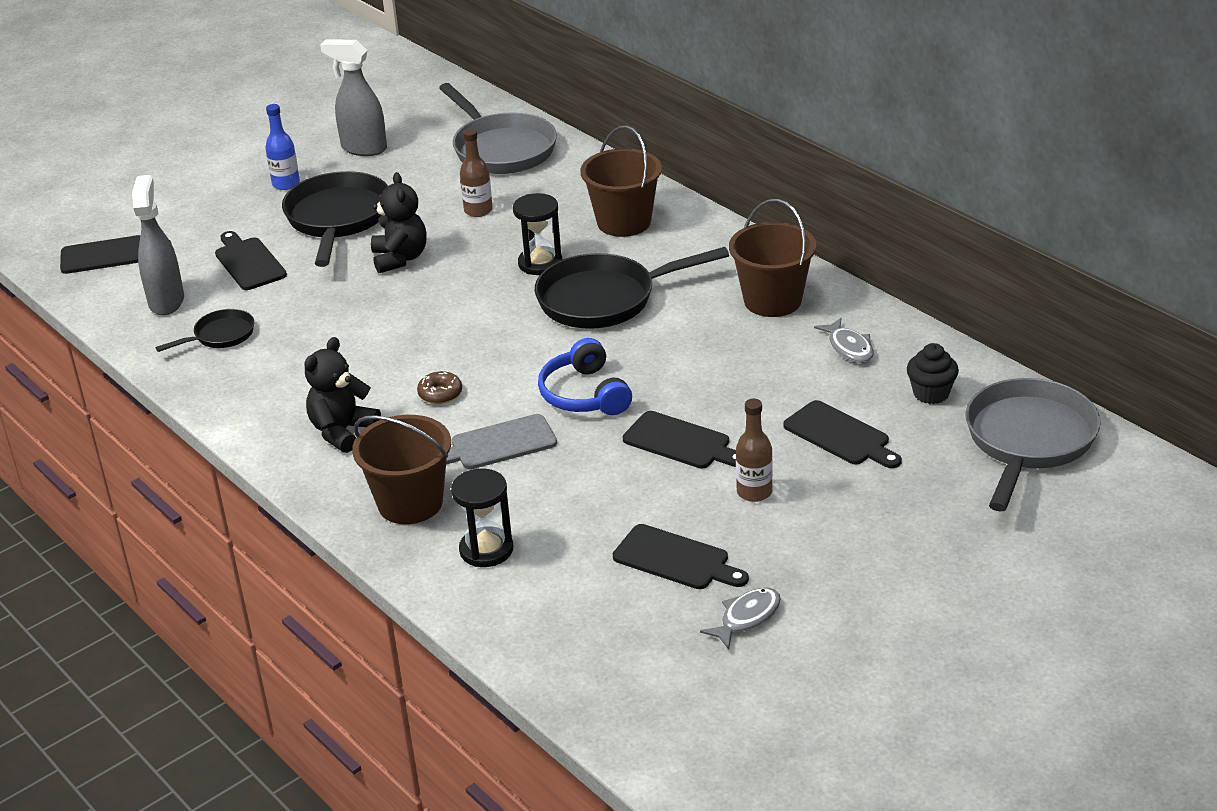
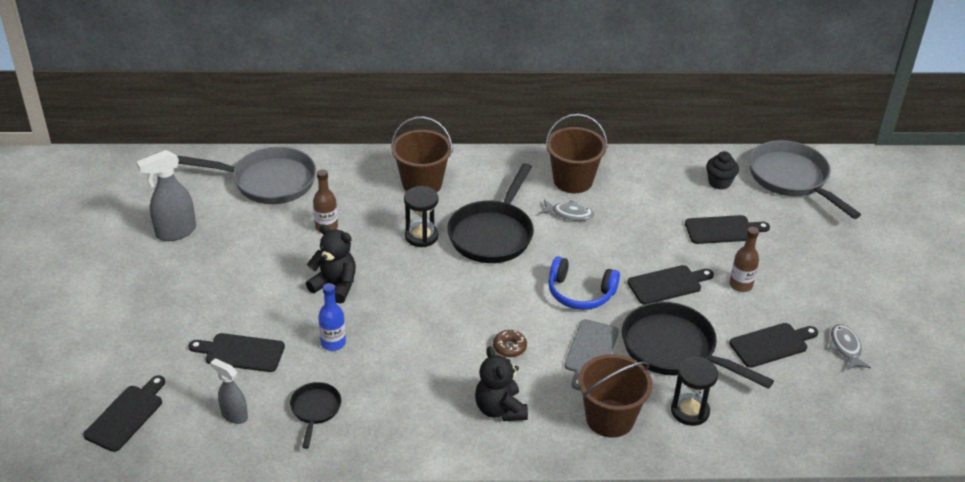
camera: 55 degrees left, 5 degrees up
grey spray bottle [132,175,184,315] -> grey spray bottle [210,358,248,424], size x0.64
blue bottle [265,104,300,190] -> blue bottle moved to [318,283,346,351]
black pan [282,171,388,267] -> black pan moved to [622,302,774,389]
grey fish [814,318,874,363] -> grey fish moved to [540,200,594,221]

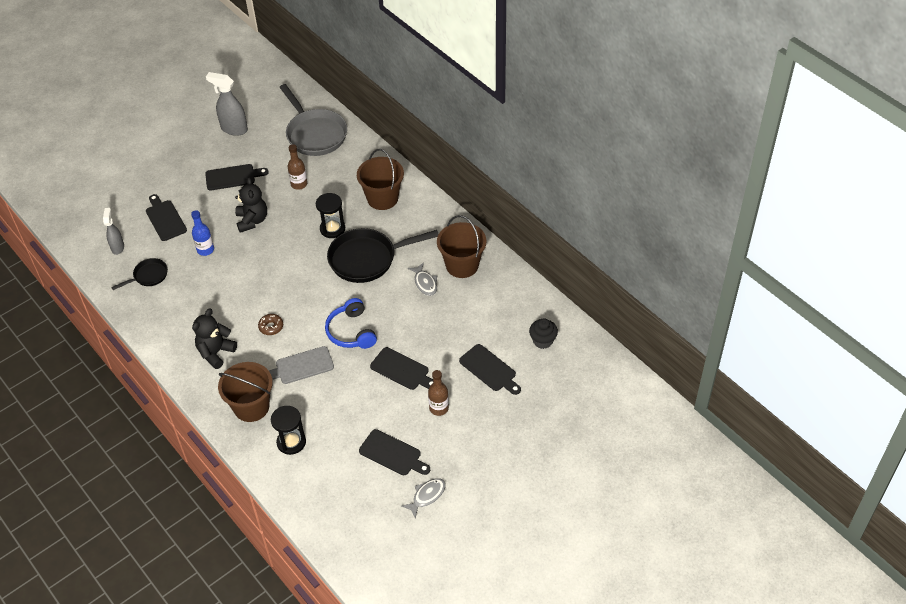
camera: 55 degrees right, 10 degrees up
black cutting board [84,375,165,452] -> black cutting board moved to [205,164,269,191]
black pan [622,302,774,389] -> none
grey pan [749,140,861,219] -> none

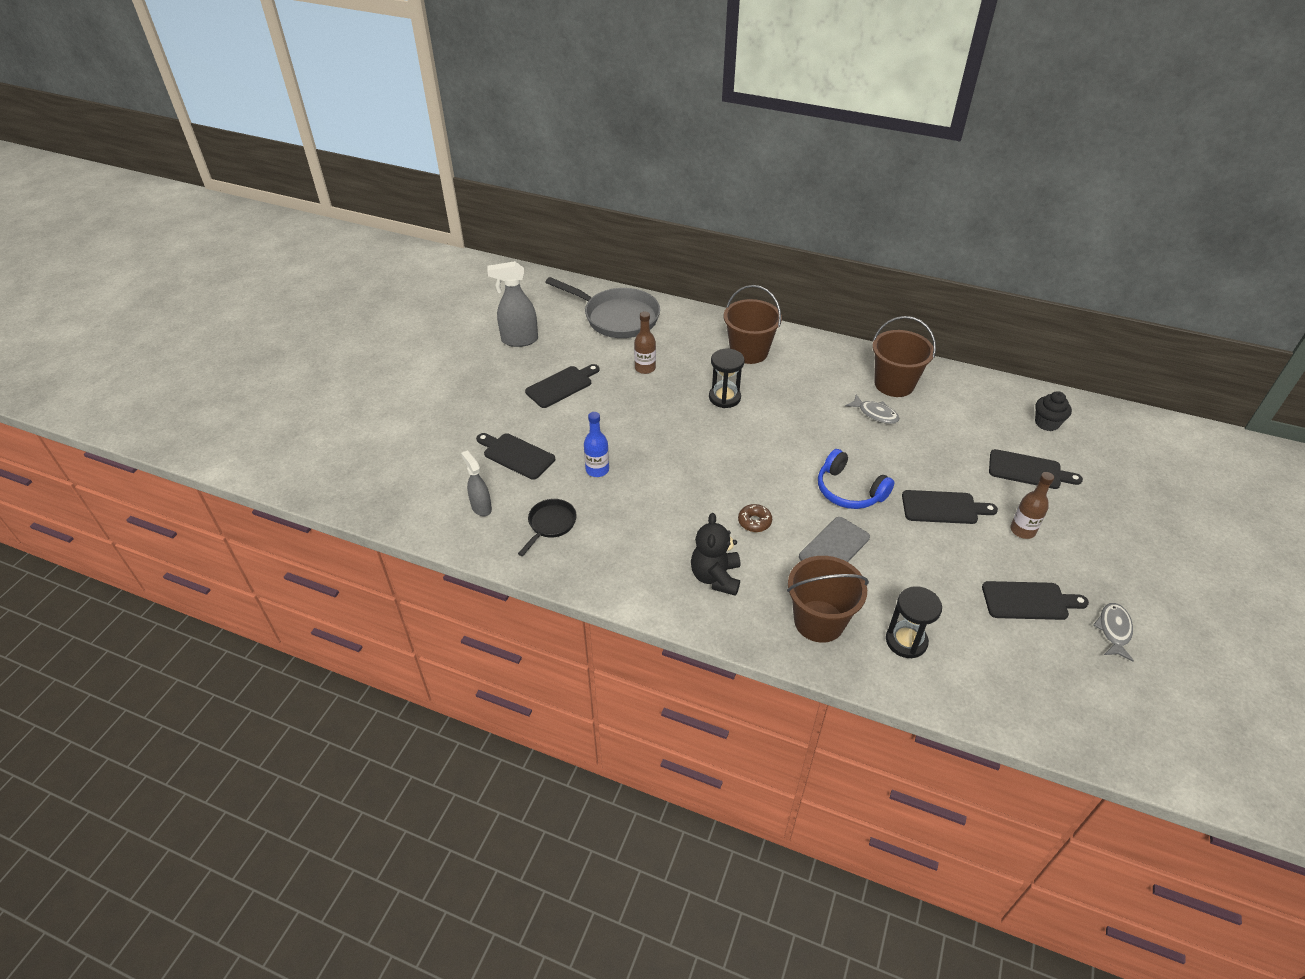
camera: 30 degrees left, 5 degrees down
black teddy bear [235,177,267,233] -> none
black pan [327,228,438,283] -> none

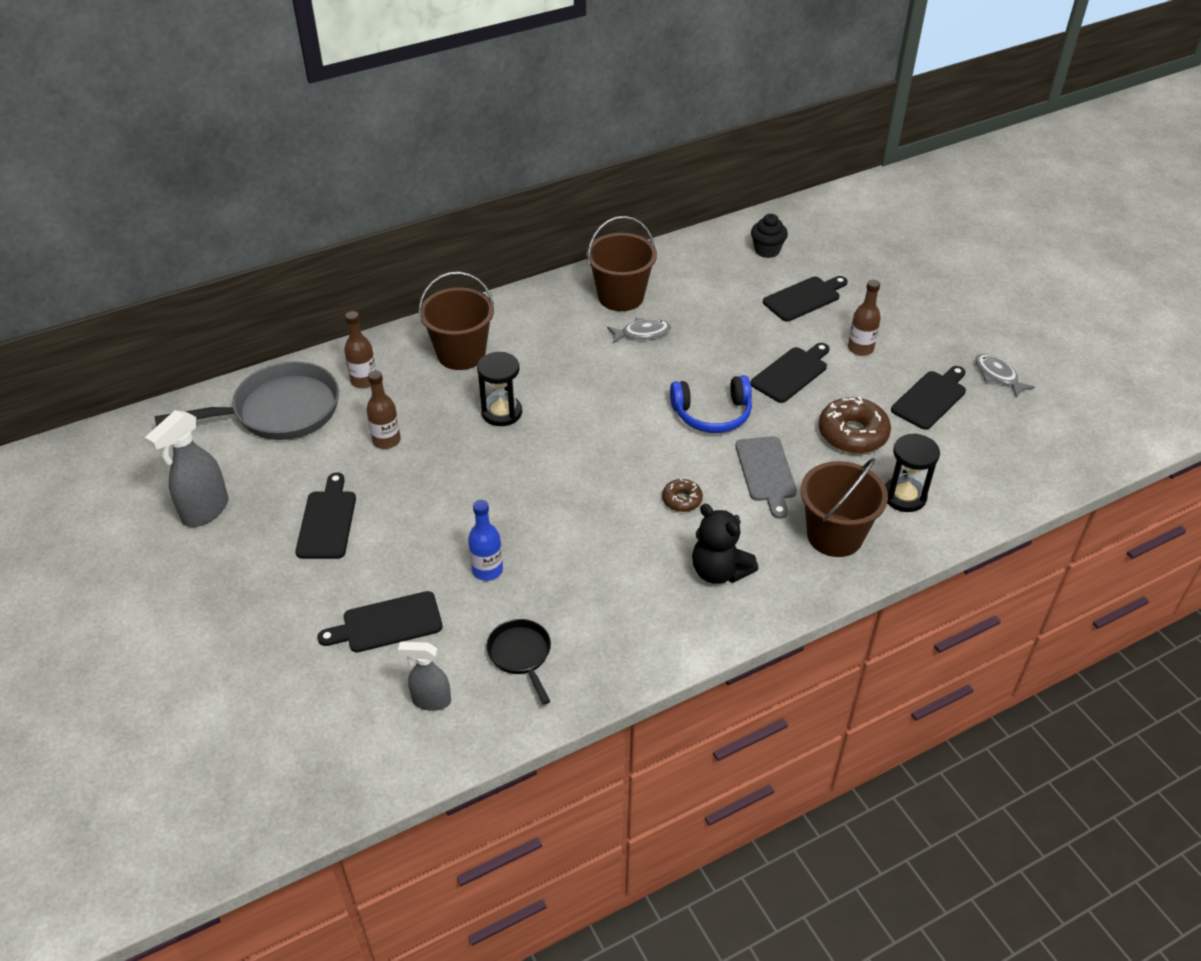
camera: 50 degrees left, 0 degrees up
none -> brown bottle [344,311,376,388]
none -> brown donut [819,396,891,453]

